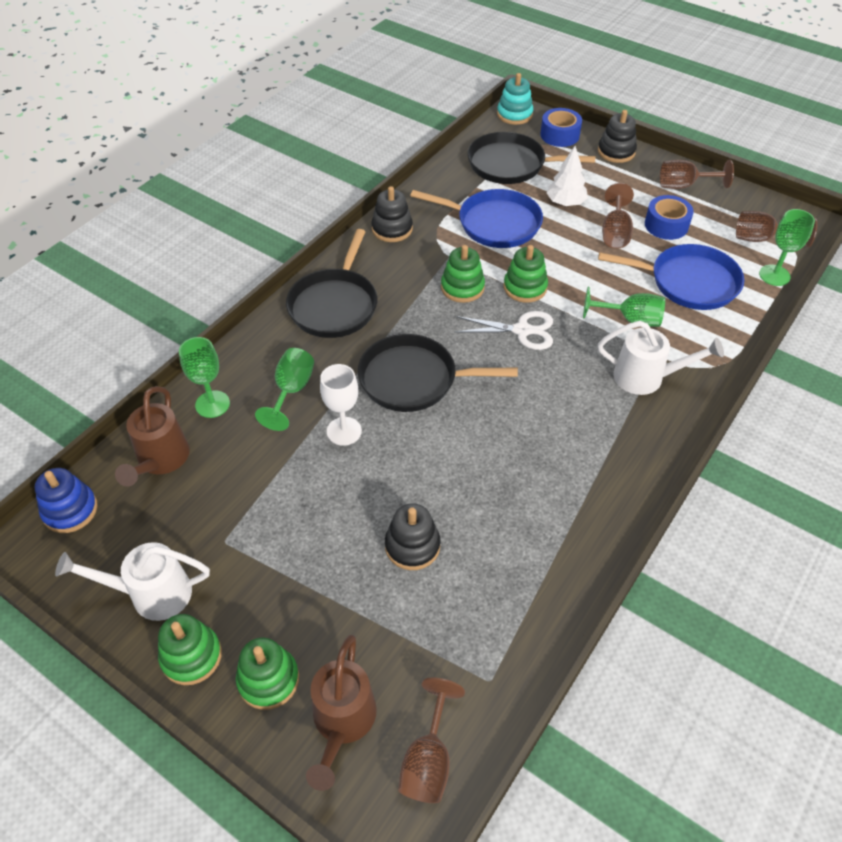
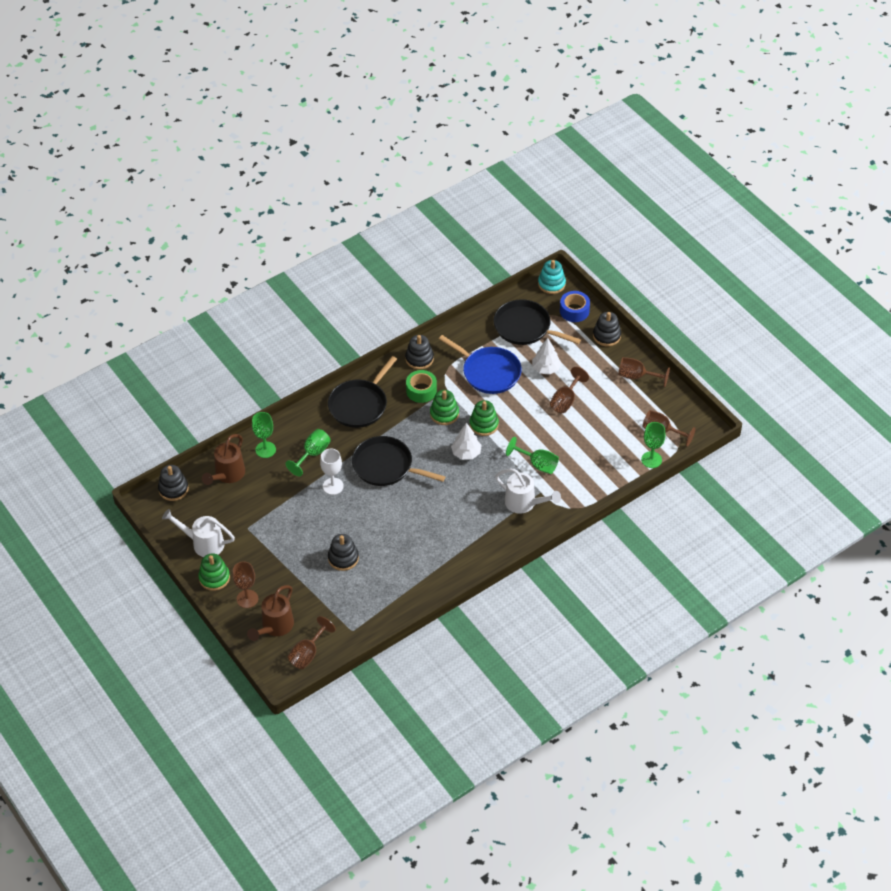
camera: 20 degrees right, 0 degrees up
blue stacking toy [35,468,97,533] -> black stacking toy [158,465,189,501]
green stacking toy [236,638,299,710] -> brown goblet [232,561,258,608]
white scissors [454,311,553,350] -> white tree [451,423,482,460]
blue pan [598,244,744,310] -> none
blue tape [645,195,694,240] -> none
none -> green tape [406,370,437,403]

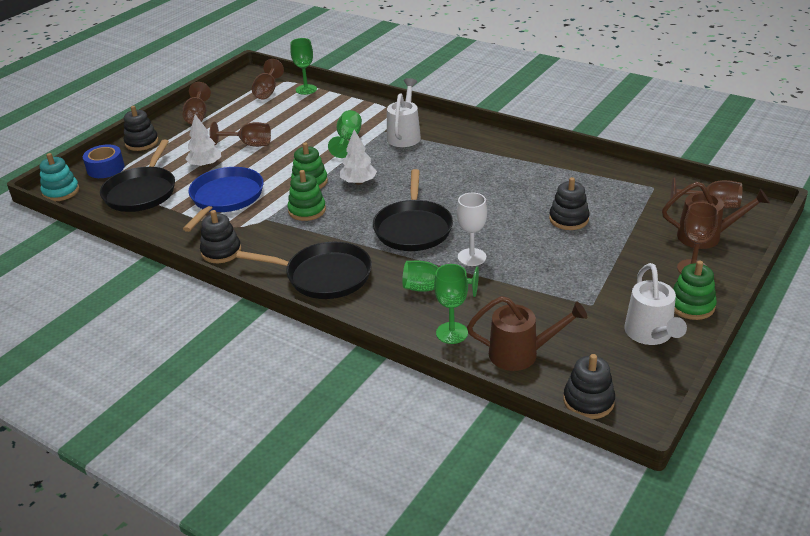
camera: 110 degrees left, 15 degrees down
green tape [406,370,437,403] -> none

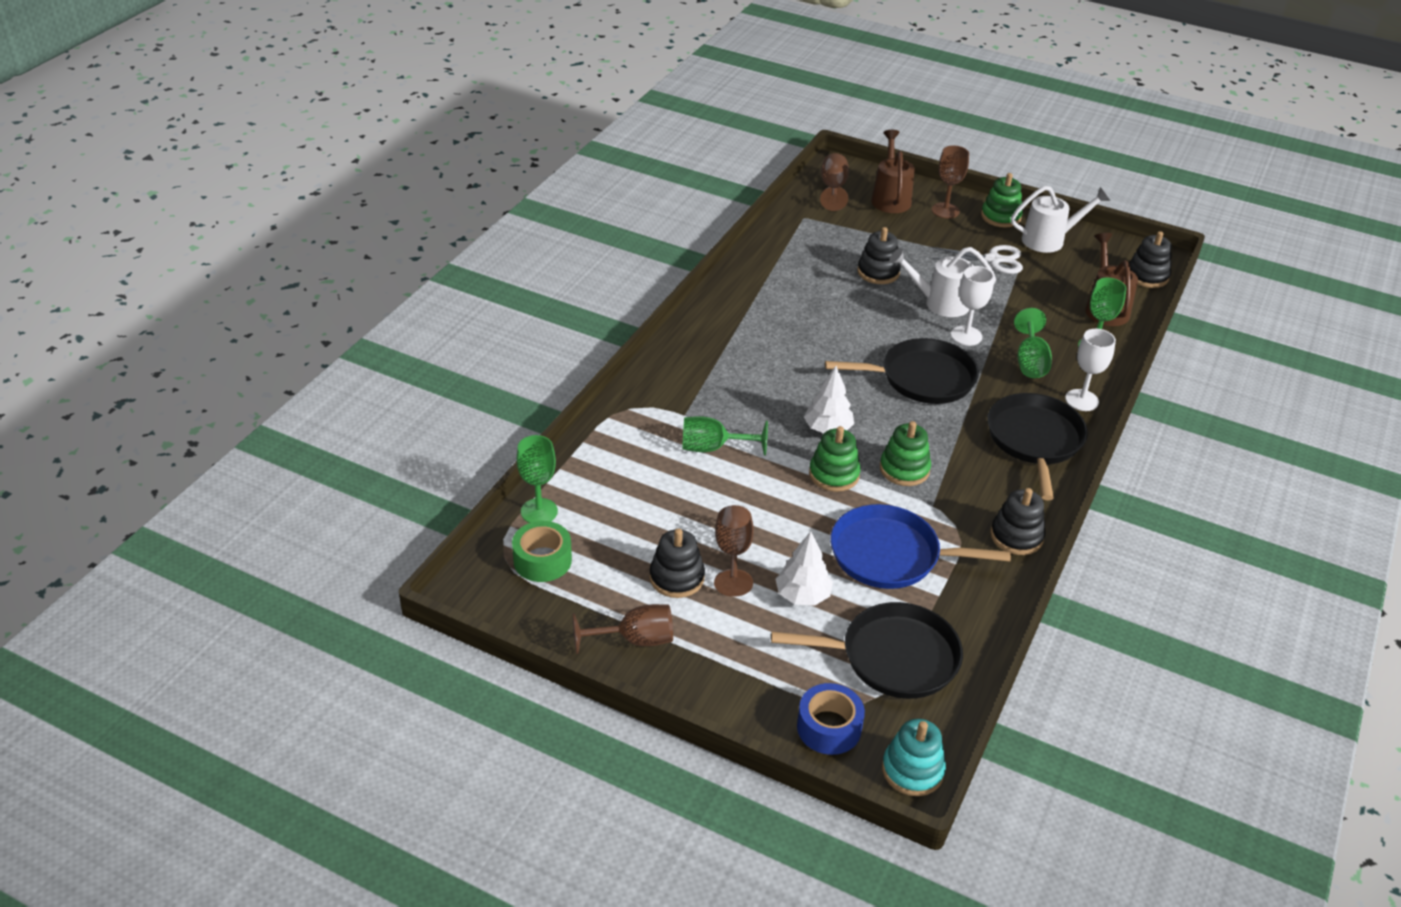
camera: 100 degrees left, 5 degrees up
black stacking toy [124,106,159,151] -> black stacking toy moved to [649,528,705,598]
brown goblet [252,59,284,99] -> green tape [512,521,572,582]
white watering can [387,78,421,147] -> white watering can moved to [889,247,996,317]
none -> white scissors [931,245,1023,274]
none -> white goblet [1065,329,1116,411]

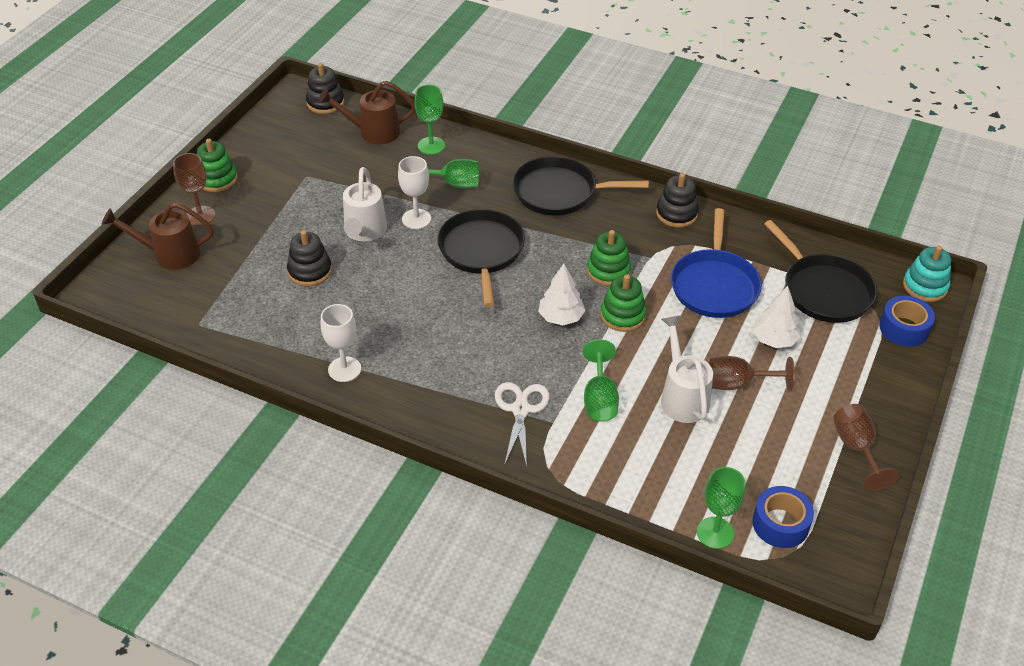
camera: 90 degrees left, 5 degrees up
green tape [512,521,572,582] -> blue tape [752,486,814,548]
black stacking toy [649,528,705,598] -> none
black pan [771,602,963,699] -> black pan turned 150 degrees clockwise [764,220,877,323]
brown goblet [820,153,849,211] -> none
white scissors [931,245,1023,274] -> white scissors moved to [495,382,550,467]
white watering can [1011,186,1110,253] -> white watering can moved to [661,315,713,423]
white goblet [1065,329,1116,411] -> white goblet moved to [321,304,361,382]

